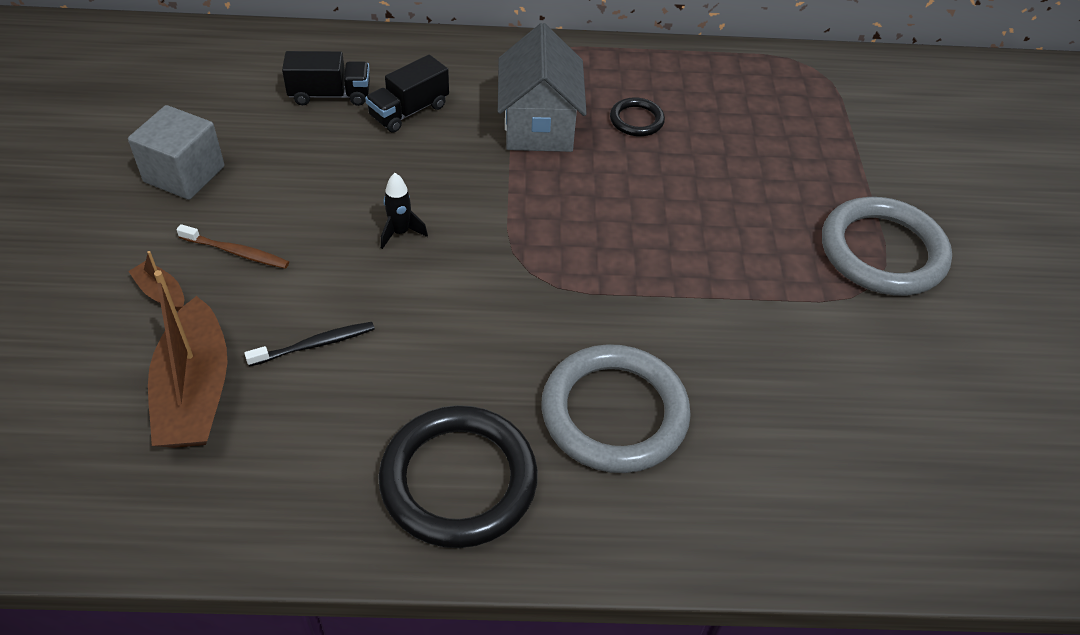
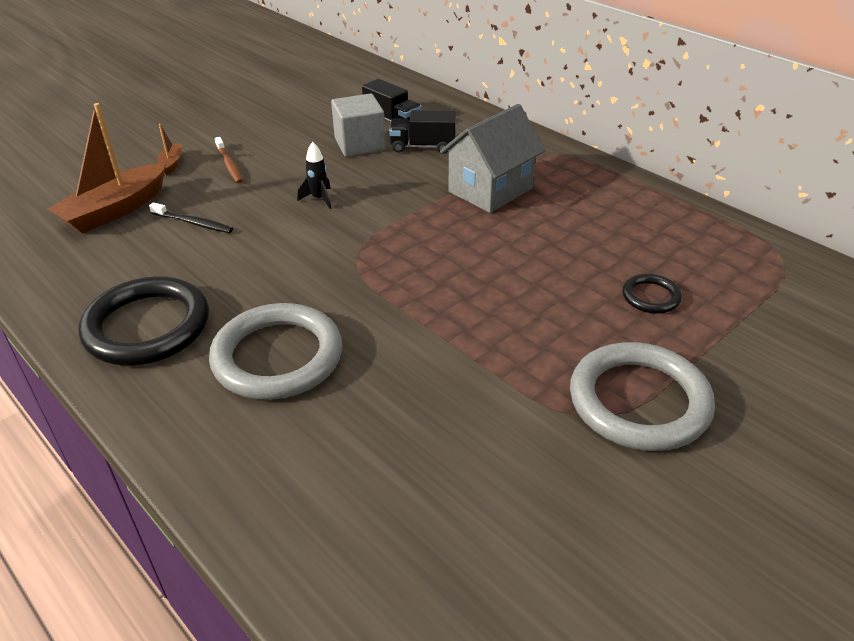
camera: 50 degrees right, 10 degrees down
grey cube [128,105,224,200] -> grey cube moved to [331,93,386,157]
black ring [610,97,665,136] -> black ring moved to [622,274,682,314]

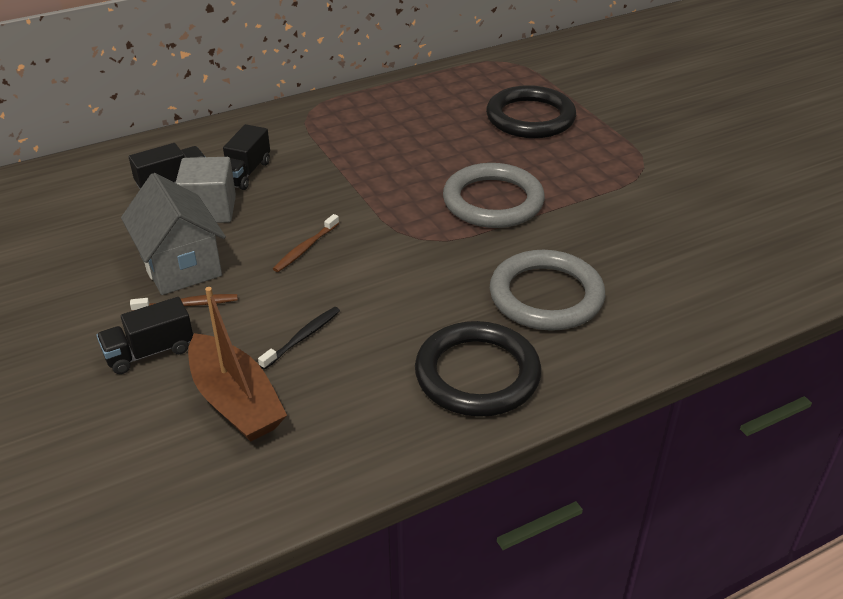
camera: 75 degrees left, 0 degrees up
brown boat [157,124,182,176] -> black truck [97,297,193,374]
black rocket [298,142,331,209] -> brown toothbrush [273,214,339,272]
grey house [440,104,545,213] -> grey house moved to [121,173,226,295]
grey ring [570,342,715,451] -> grey ring moved to [443,163,545,228]
black ring [622,274,682,314] -> black ring [486,85,576,138], size x2.08

